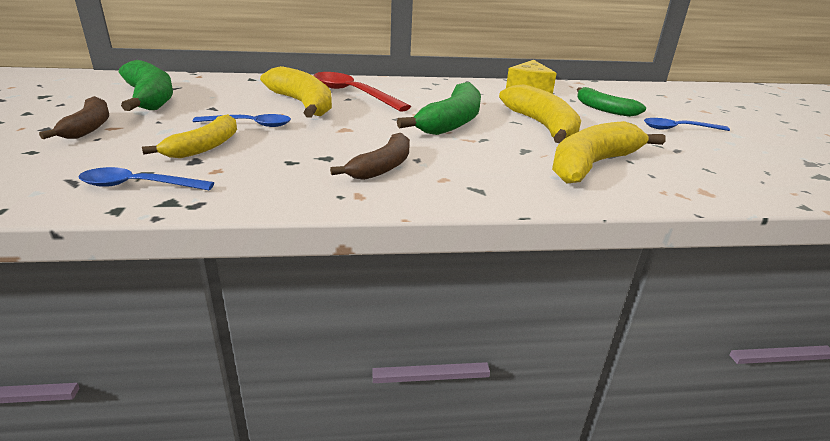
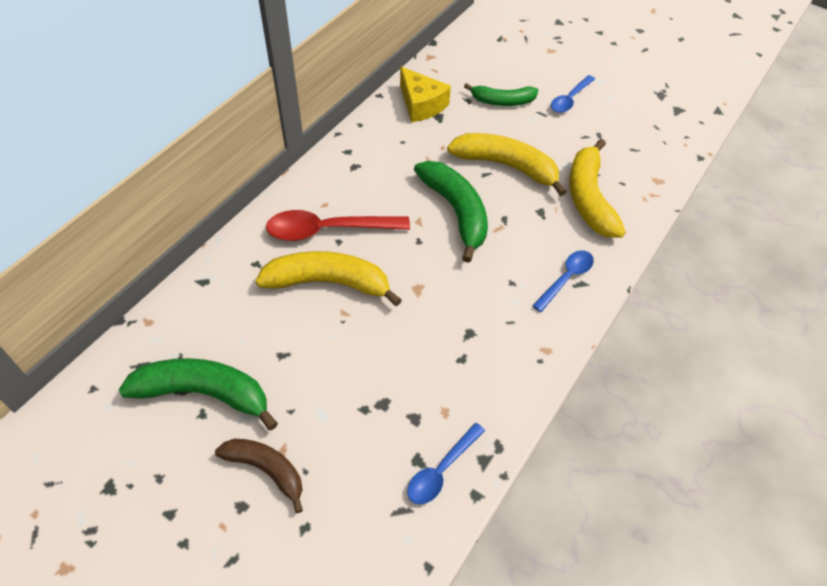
camera: 50 degrees left, 25 degrees up
yellow banana [142,114,237,158] -> none
blue spoon [193,114,291,127] -> blue spoon moved to [532,250,594,312]
brown banana [330,133,410,180] -> none

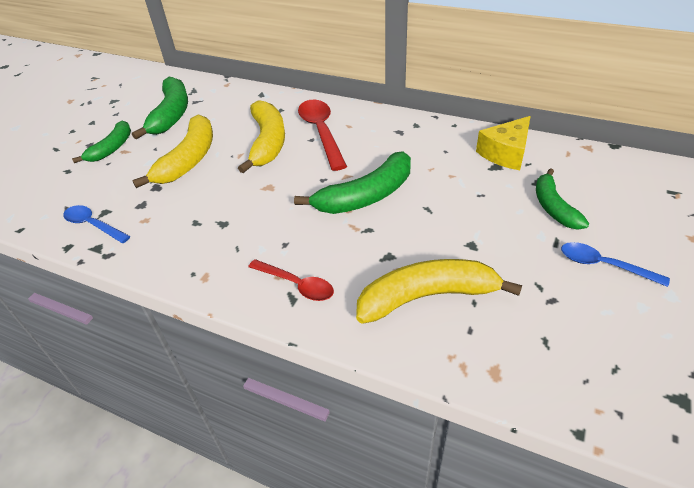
camera: 85 degrees right, 10 degrees down
brown banana [215,439,303,513] -> green banana [72,120,131,163]
yellow banana [447,133,567,196] -> yellow banana moved to [132,114,213,188]
blue spoon [532,250,594,312] -> red spoon [248,259,334,301]

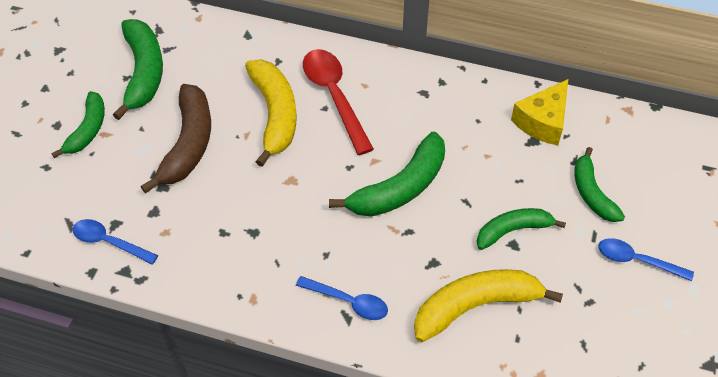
camera: 10 degrees left, 10 degrees up
yellow banana [132,114,213,188] -> brown banana [141,84,211,194]
red spoon [248,259,334,301] -> blue spoon [296,276,388,320]
none -> green banana [477,208,566,250]

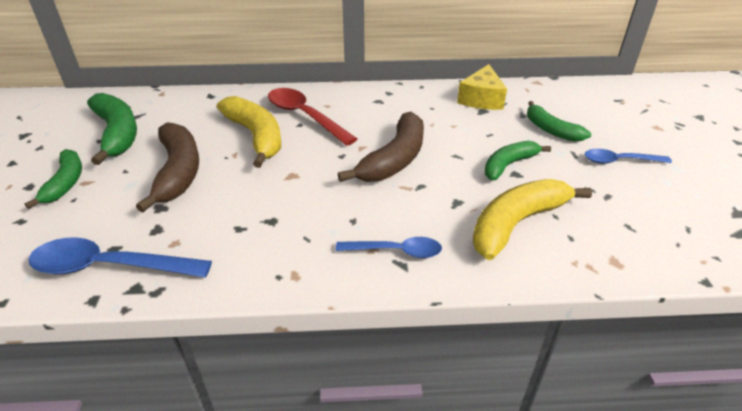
camera: 20 degrees left, 15 degrees down
blue spoon [73,219,158,265] -> blue spoon [29,237,212,277], size x1.64
green banana [329,132,445,217] -> brown banana [338,112,424,182]

